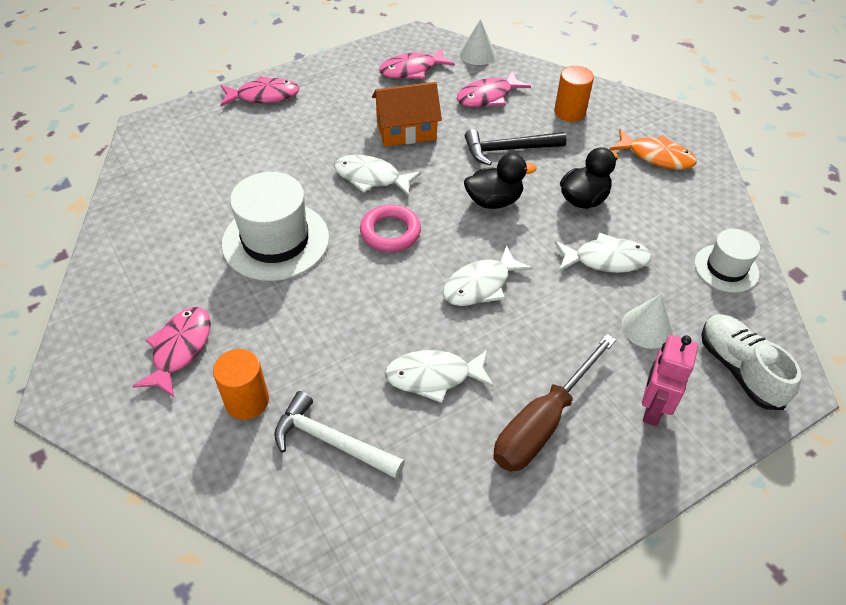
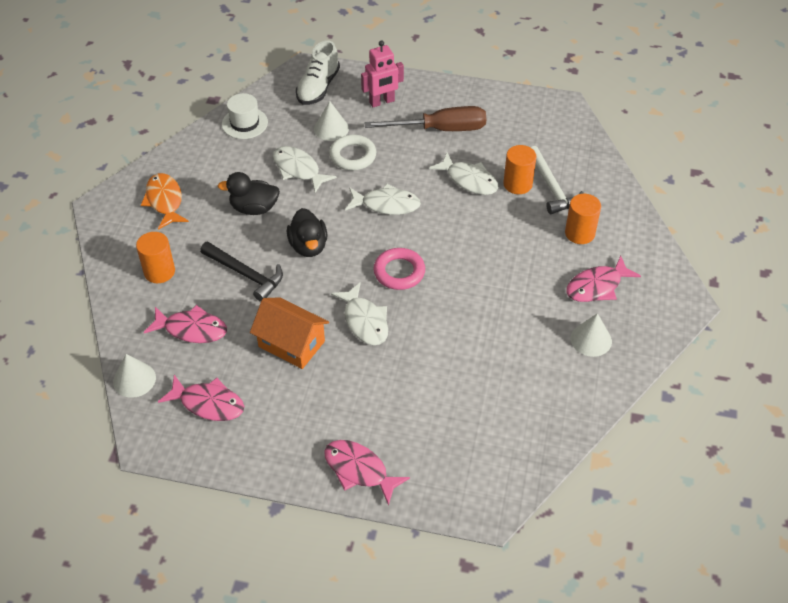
camera: 135 degrees left, 0 degrees up
white hat [222,172,329,281] -> none
black duck [464,153,536,209] -> black duck turned 135 degrees counterclockwise [287,208,328,257]
none -> white ring [329,135,376,170]
none -> orange cylinder [503,145,537,194]
none -> white cone [571,313,612,357]

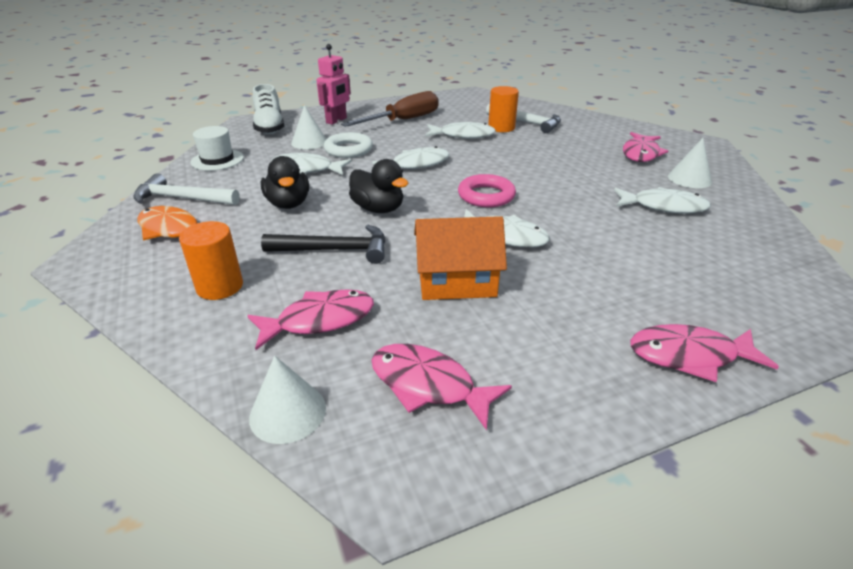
camera: 35 degrees left, 15 degrees down
pink fish [158,375,244,421] -> pink fish turned 135 degrees counterclockwise [371,344,512,430]
black duck [218,172,280,215] -> black duck turned 75 degrees counterclockwise [261,156,309,209]
orange cylinder [565,194,601,244] -> none
none -> white hammer [133,173,240,205]
none -> white fish [614,187,711,214]

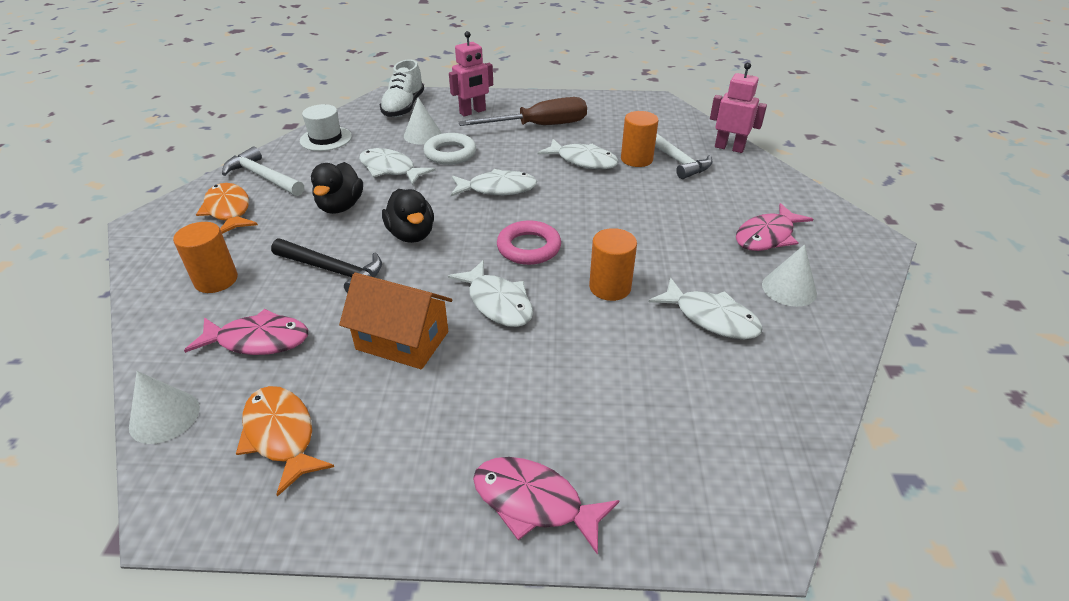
camera: 25 degrees right, 5 degrees up
pink fish [371,344,512,430] -> orange fish [236,386,334,497]
none -> orange cylinder [589,228,637,301]
none -> pink robot [710,62,767,153]

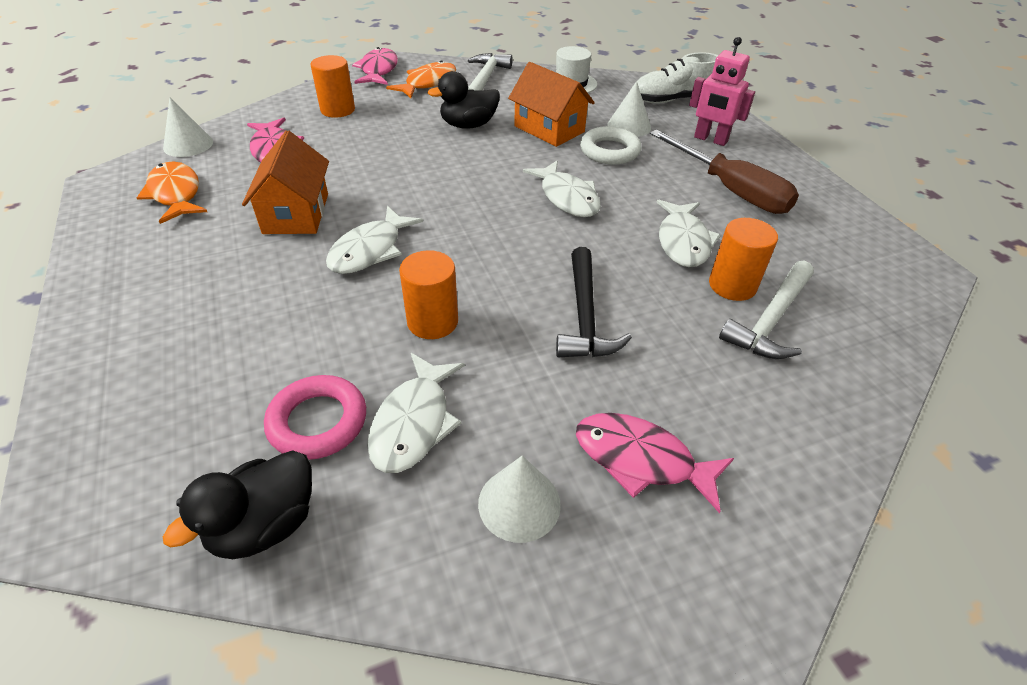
camera: 65 degrees right, 5 degrees up
orange fish [236,386,334,497] -> orange fish turned 60 degrees counterclockwise [137,161,207,224]
black hammer [271,238,382,293] -> black hammer moved to [556,247,632,357]
white fish [359,148,436,185] -> orange house [508,62,595,147]
black duck [382,189,434,243] -> black duck moved to [163,450,312,559]
pink fish [473,457,620,555] -> pink fish moved to [352,47,398,85]
pink ring [497,220,561,265] -> pink ring moved to [264,375,366,460]
pink robot [710,62,767,153] -> none

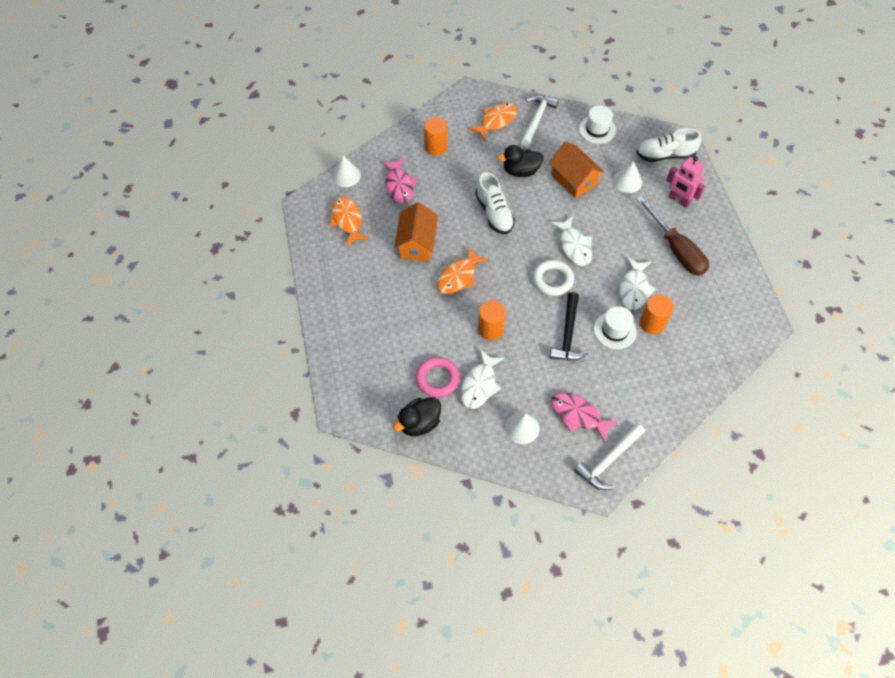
camera: 10 degrees right, 15 degrees up
white fish [326,206,423,274] -> orange fish [437,247,489,294]
pink fish [352,47,398,85] -> none
white ring [580,126,642,165] -> white ring moved to [533,260,574,296]
white hammer [719,260,814,359] -> white hammer moved to [574,423,645,490]
none -> white shoe [475,172,515,234]
none -> white hat [594,306,637,349]

